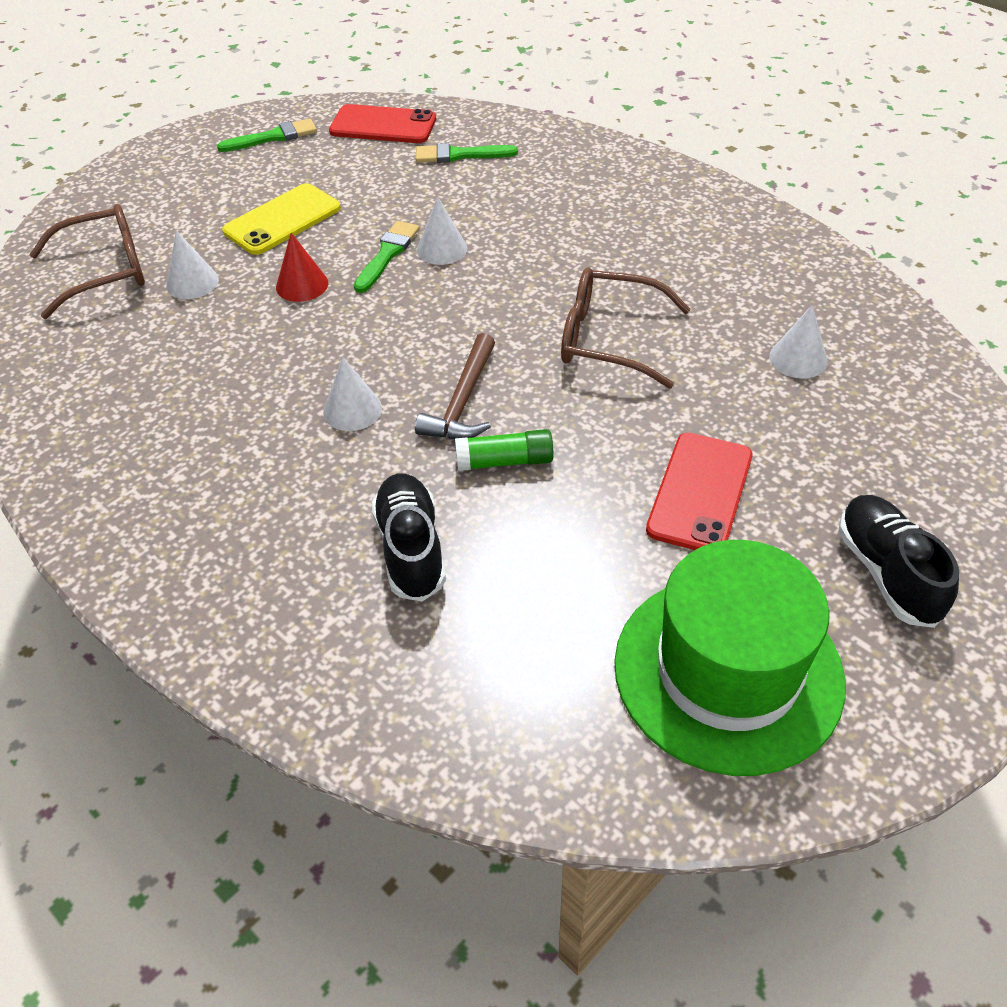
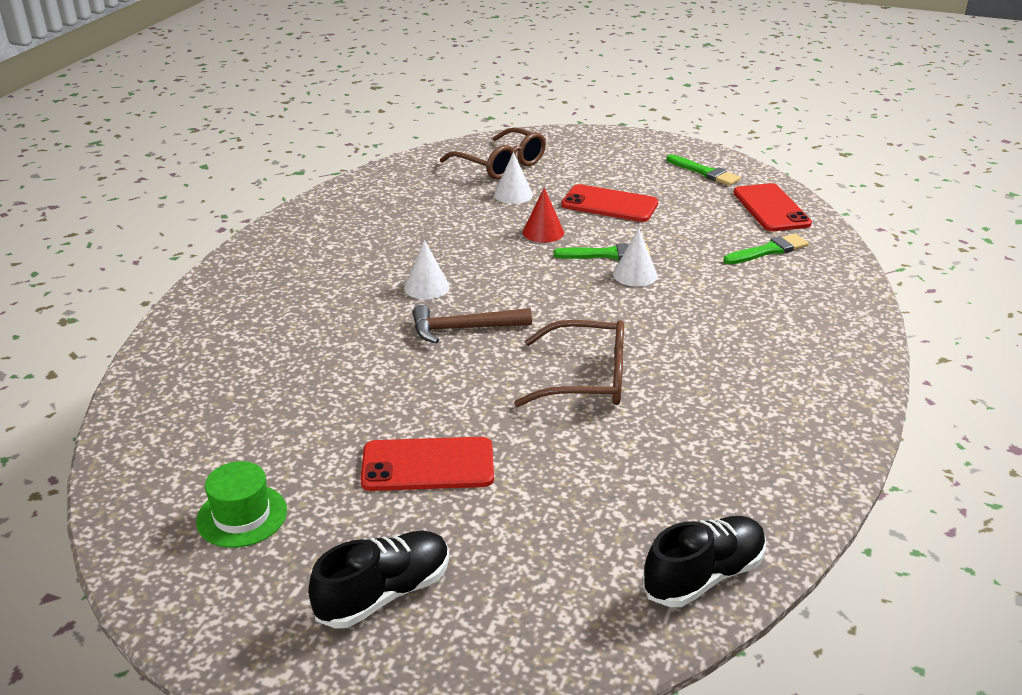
camera: 65 degrees right, 15 degrees down
yellow phone [222,183,341,255] -> red phone [561,184,658,222]
black shoe [372,474,446,602] -> black shoe moved to [642,516,766,607]
green brush [416,143,518,163] -> green brush turned 90 degrees clockwise [723,234,809,265]
green glue stick [455,429,554,471] -> none
brown glasses [561,267,690,388] -> brown glasses turned 105 degrees clockwise [514,320,624,407]
green hat [614,540,846,776] -> green hat [196,461,287,548], size x0.47
white cone [769,305,828,378] -> none

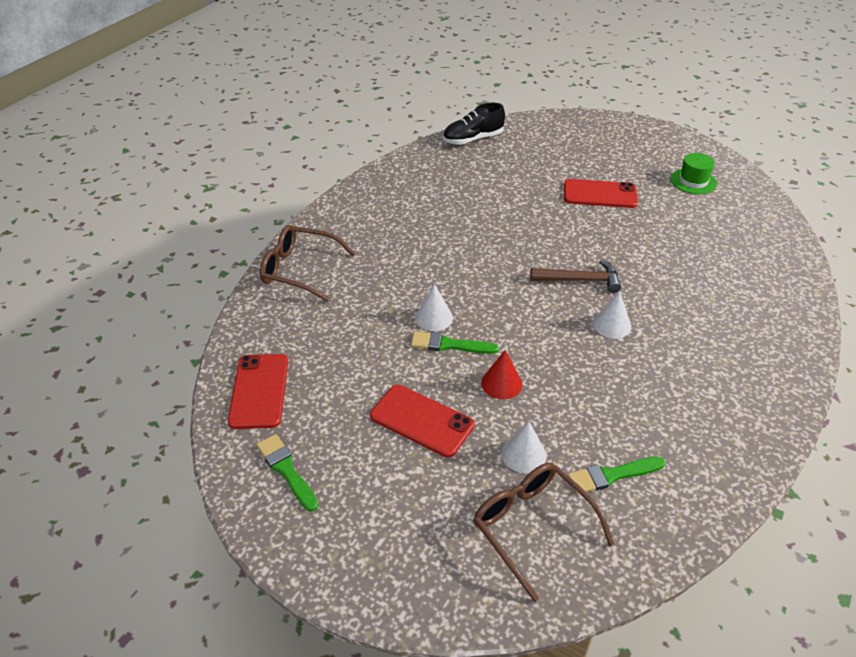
camera: 170 degrees left, 10 degrees up
black shoe [308,530,449,629] -> none
brown glasses [514,320,624,407] -> brown glasses moved to [260,225,355,302]
green brush [723,234,809,265] -> green brush moved to [568,457,665,494]

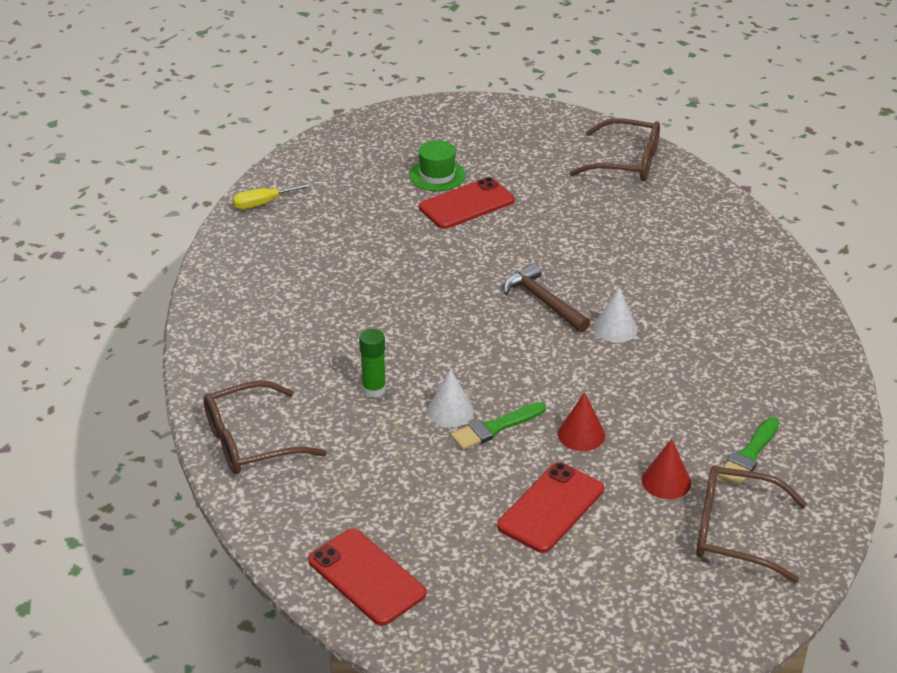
camera: 40 degrees left, 5 degrees down
green brush [256,434,318,512] -> none
red phone [370,385,474,457] -> red phone turned 45 degrees counterclockwise [497,462,604,553]
black shoe [443,103,505,145] -> yellow screwdriver [232,183,314,209]
white cone [502,421,546,473] -> red cone [642,439,691,499]
brown hammer [530,260,621,293] -> brown hammer turned 90 degrees counterclockwise [504,263,590,332]
green hat [671,153,717,194] -> green hat moved to [409,140,466,191]
none -> green glue stick [359,329,386,398]
none -> brown glasses [570,118,660,181]

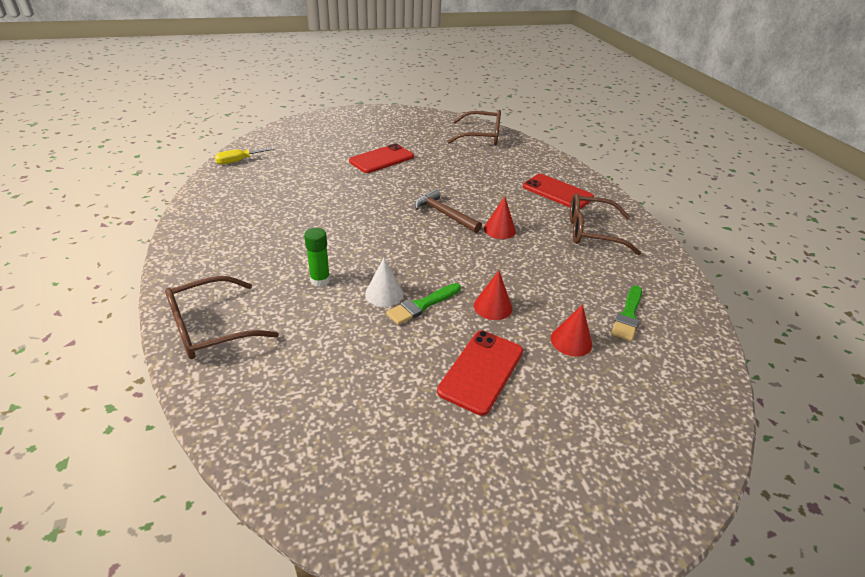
camera: 10 degrees left, 0 degrees up
red phone [308,529,426,626] -> red phone moved to [523,174,594,209]
green hat [409,140,466,191] -> none
white cone [594,287,638,343] -> red cone [484,197,516,239]
brown glasses [696,466,807,583] -> brown glasses moved to [570,193,641,256]

